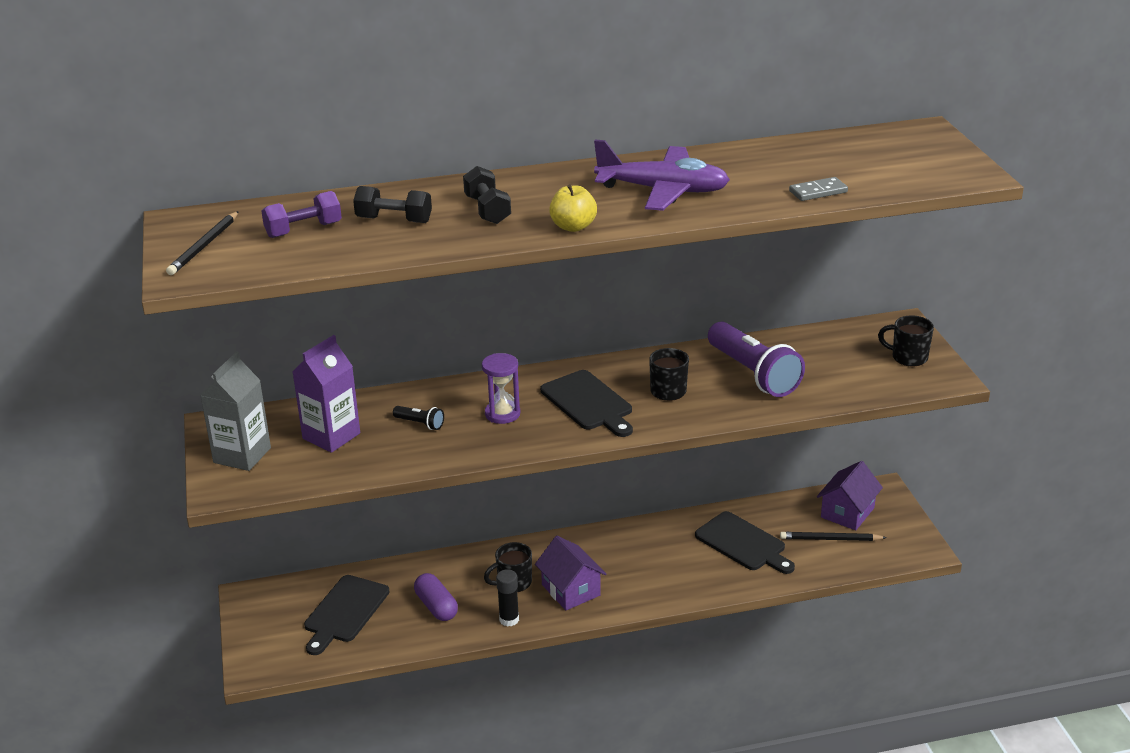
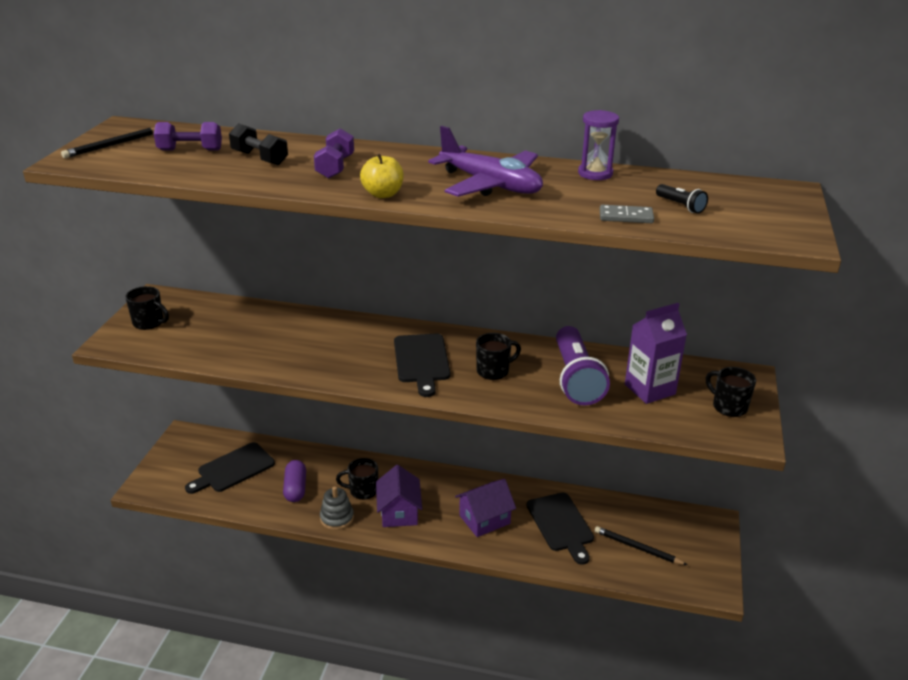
camera: 25 degrees right, 0 degrees up
grey carton [200,352,271,471] -> black mug [125,286,169,330]
purple carton [293,335,360,453] -> purple carton moved to [625,303,687,404]
black flashlight [393,406,444,430] -> black flashlight moved to [656,184,708,214]
black dumbbell [463,166,511,224] -> purple dumbbell [314,128,354,179]
purple hourglass [482,353,520,424] -> purple hourglass moved to [578,110,619,180]
black glue stick [496,569,519,627] -> grey stacking toy [320,486,354,530]
purple house [817,461,883,530] -> purple house moved to [455,479,516,537]

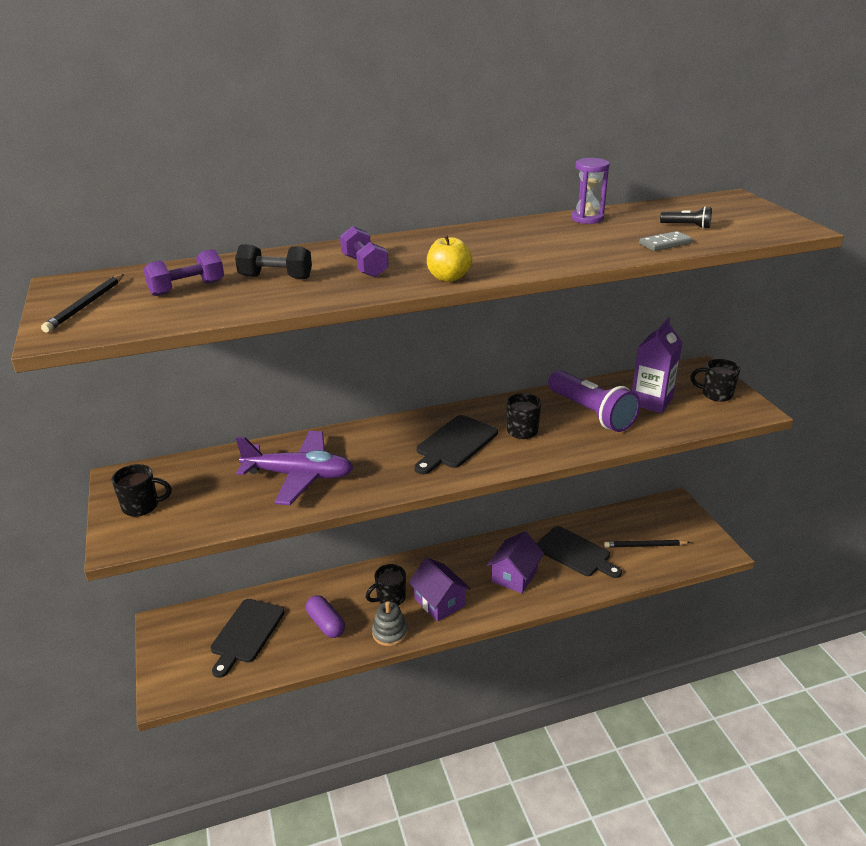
camera: 30 degrees left, 0 degrees up
black cutting board [394,334,451,397] -> black cutting board turned 75 degrees clockwise [414,415,498,474]
purple plane [428,126,543,197] -> purple plane moved to [236,431,353,505]

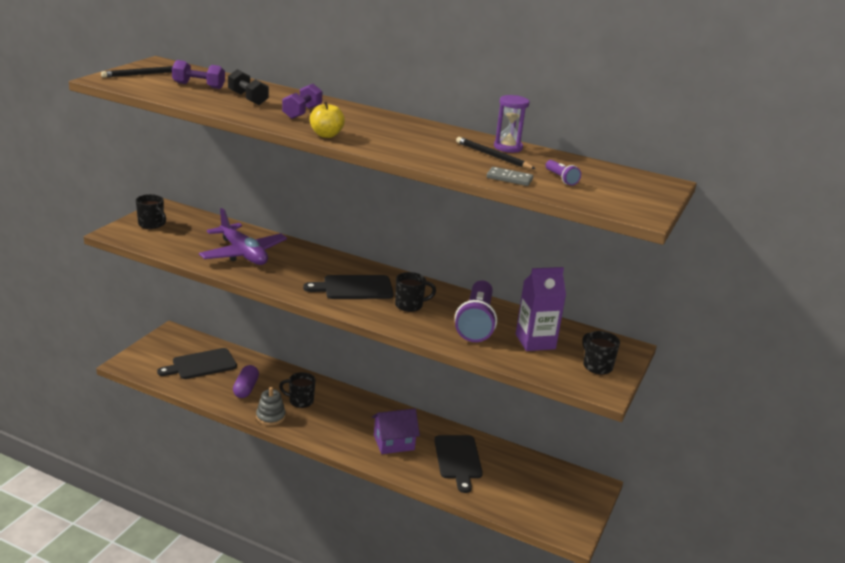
camera: 40 degrees right, 5 degrees down
purple house [409,557,471,622] -> none
black pencil [604,540,690,548] -> black pencil moved to [456,137,536,169]
black flashlight [660,206,712,229] -> purple flashlight [545,160,581,186]

